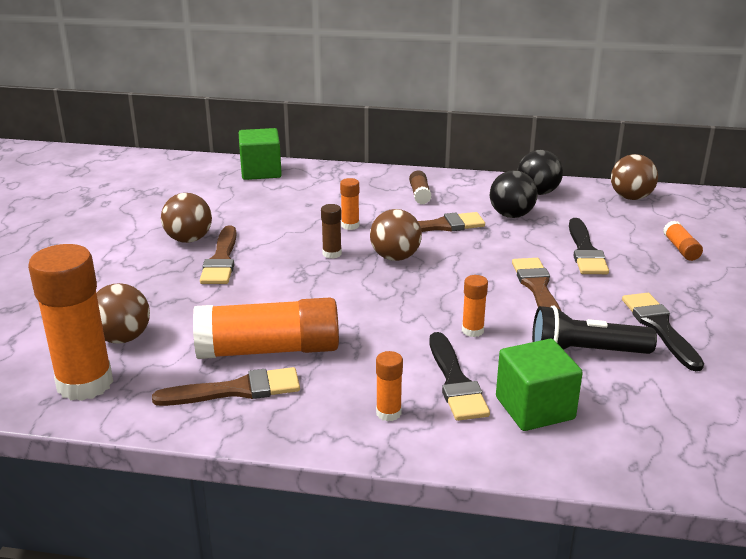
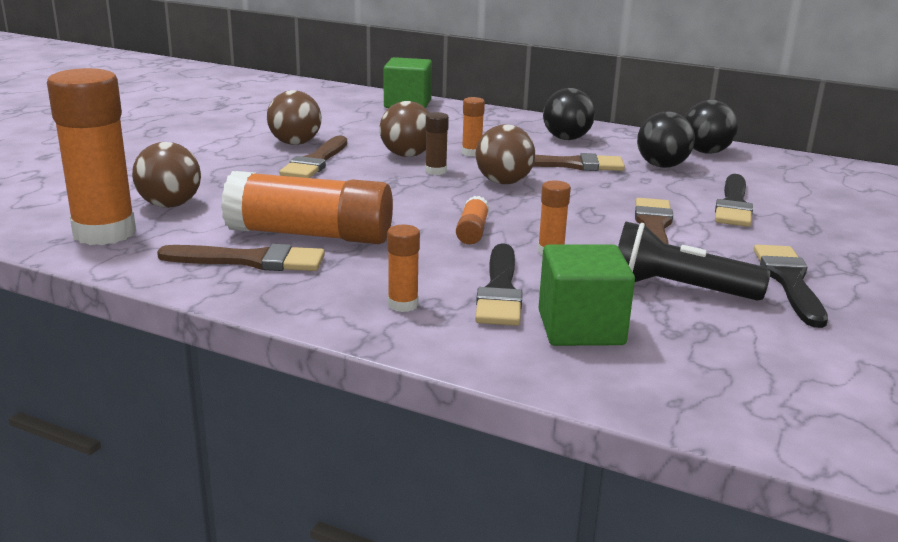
camera: 15 degrees right, 5 degrees down
brown glue stick [409,171,432,204] -> black ball [543,88,595,140]
brown ball [611,154,658,200] -> brown ball moved to [380,101,429,157]
orange glue stick [663,221,703,261] -> orange glue stick moved to [456,196,489,244]

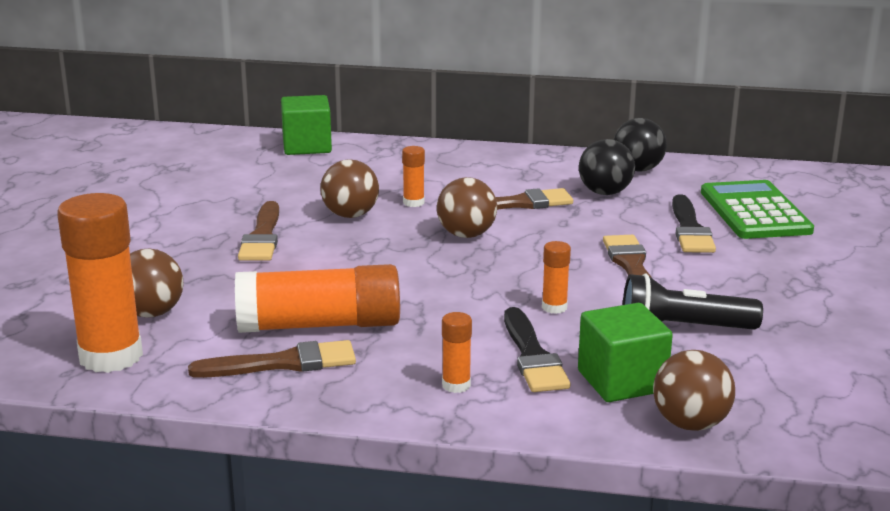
camera: 15 degrees left, 0 degrees up
brown ball [267,90,321,145] -> brown ball moved to [653,350,735,431]
brown glue stick [425,112,449,175] -> none
orange glue stick [456,196,489,244] -> none
black ball [543,88,595,140] -> none
black brush [754,245,828,328] -> none
none -> green calculator [701,180,814,239]

